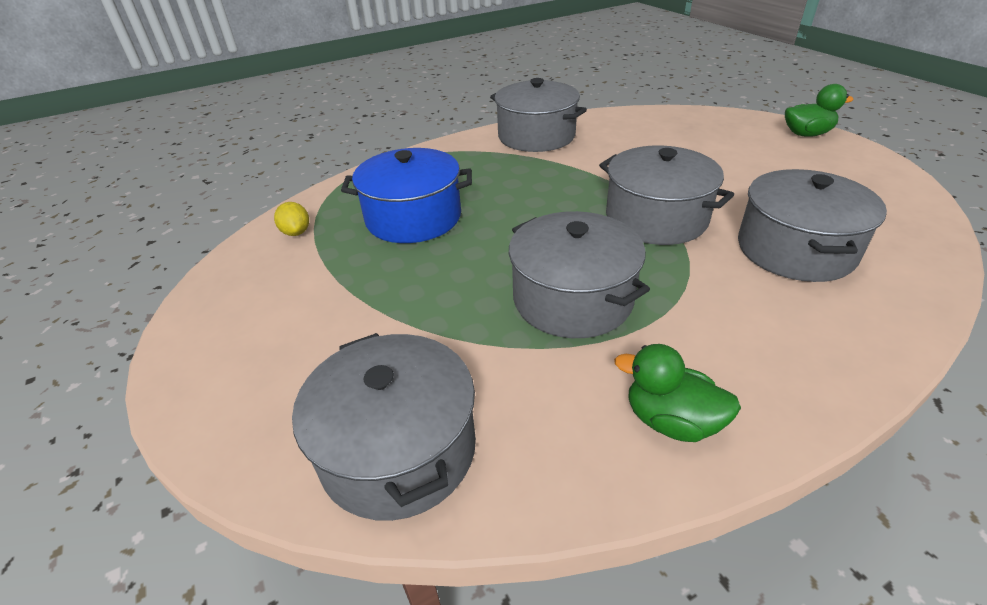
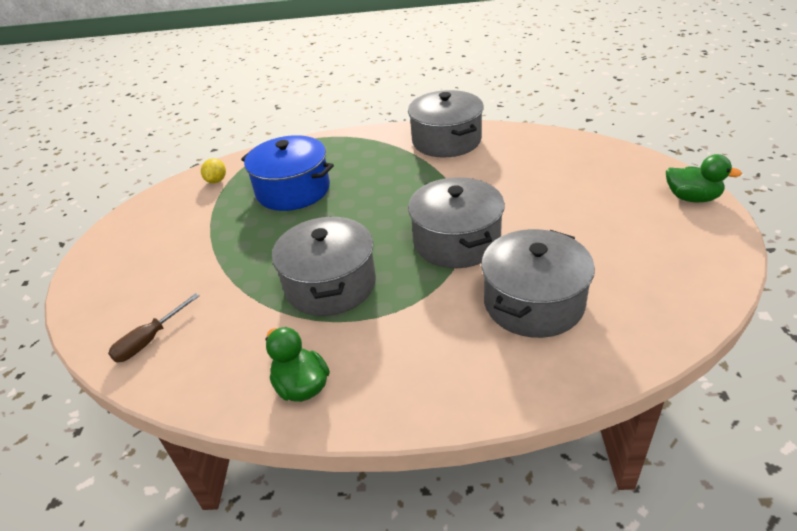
camera: 30 degrees right, 0 degrees up
grey pot [292,333,476,521] -> brown screwdriver [108,293,200,362]

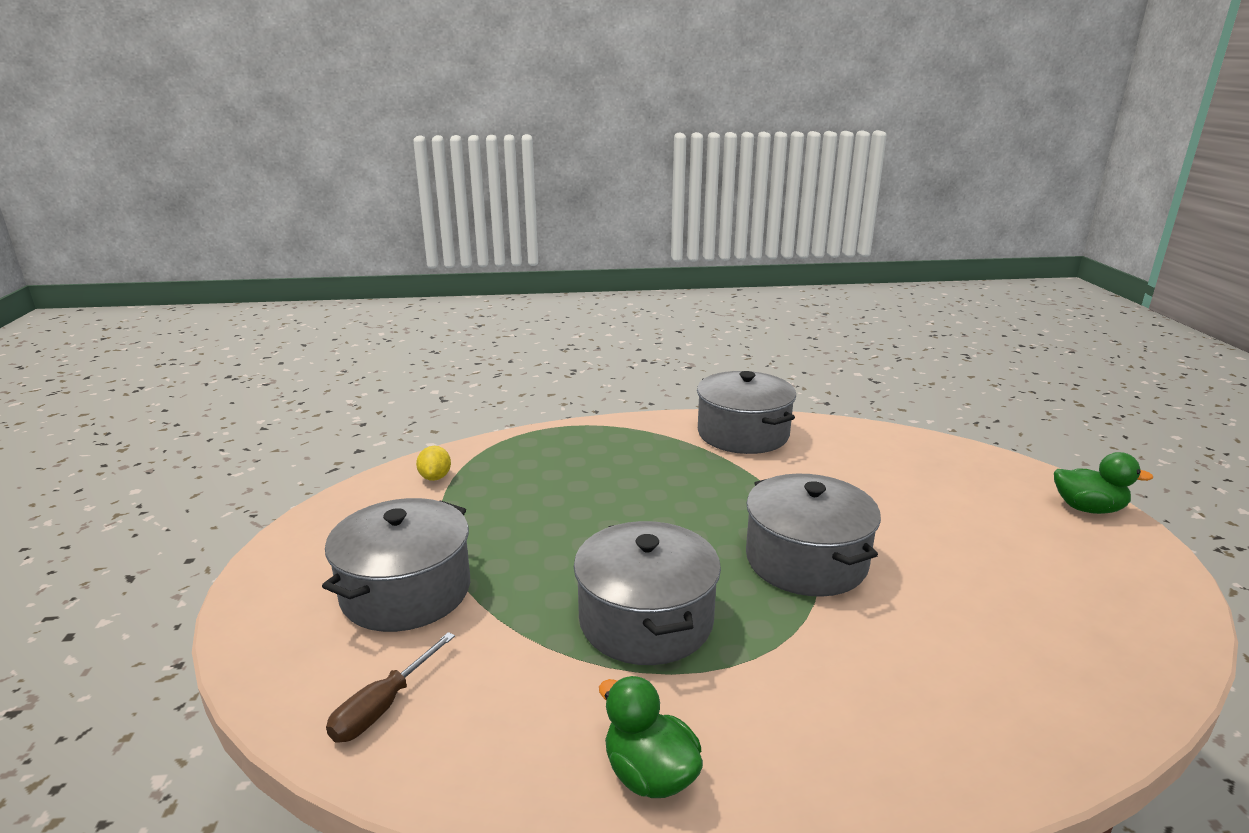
camera: 10 degrees left, 15 degrees down
blue pot [241,135,334,211] -> none
grey pot [482,229,595,338] -> grey pot moved to [322,498,470,632]

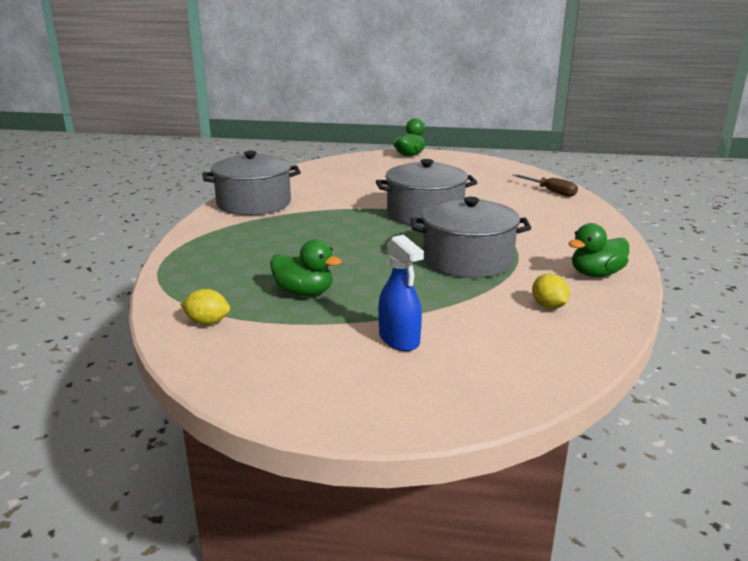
camera: 75 degrees left, 0 degrees up
grey pot [322,498,470,632] -> blue spray bottle [378,235,424,351]
brown screwdriver [326,632,455,743] -> brown screwdriver moved to [513,174,578,196]
none -> green duck [270,239,342,296]
none -> yellow lemon [532,274,570,309]

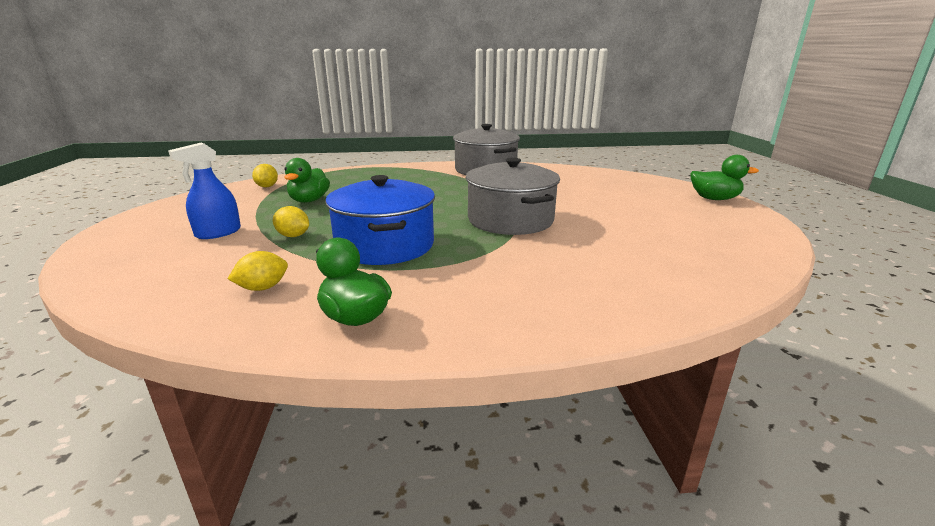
camera: 75 degrees right, 0 degrees up
grey pot [411,197,531,278] -> blue pot [325,175,435,265]
brown screwdriver [513,174,578,196] -> none
none -> yellow lemon [273,206,309,237]

